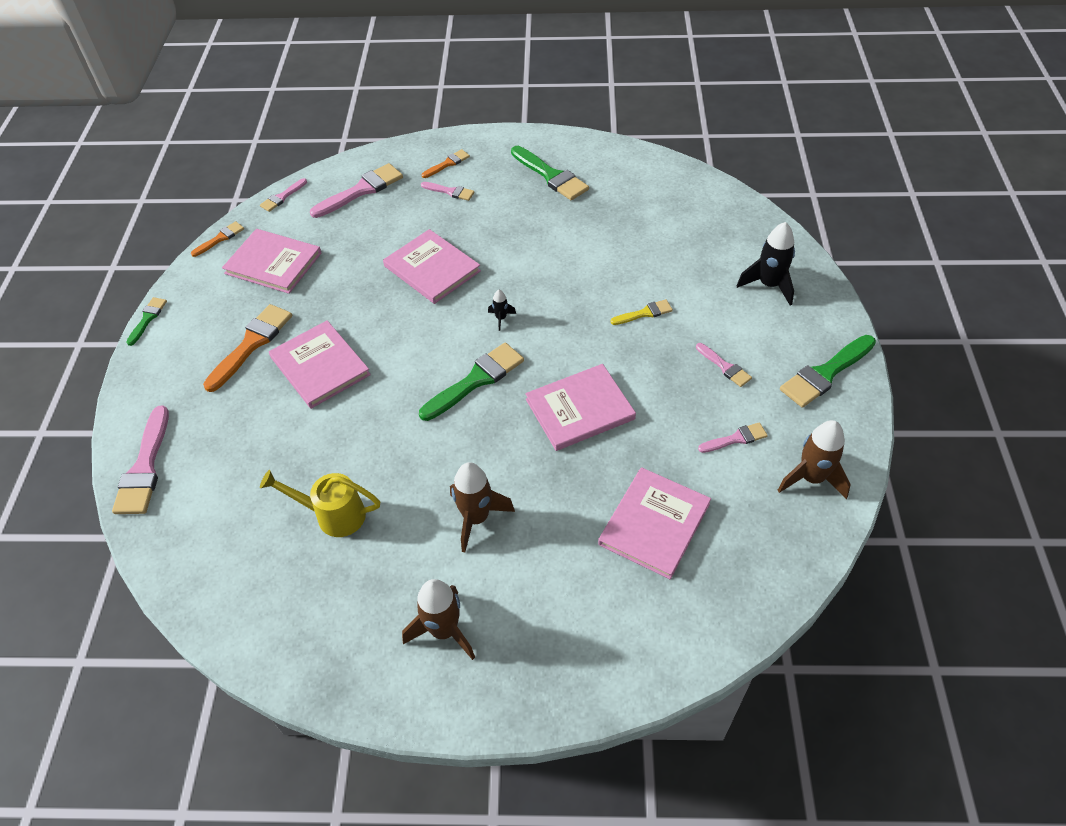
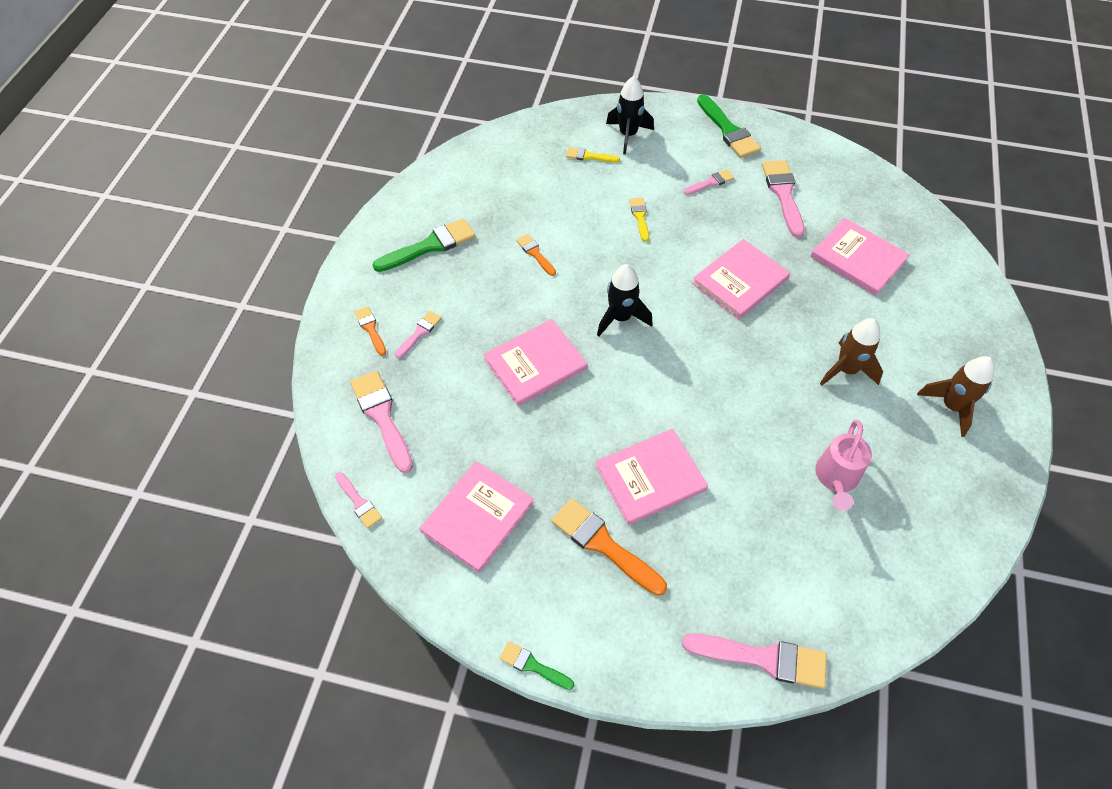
camera: 80 degrees left, 5 degrees up
orange brush [191,221,244,257] -> orange brush moved to [516,234,556,276]
yellow watering can [260,470,380,537] -> pink watering can [815,420,872,511]
green brush [419,343,524,421] -> none
black rocket [488,290,516,331] -> black rocket [597,264,653,336], size x2.04
pink book [525,364,636,451] -> pink book turned 60 degrees clockwise [692,239,790,319]
pink brush [698,422,768,453] -> pink brush [762,160,805,238], size x1.81
brown rocket [777,420,851,499] -> none
none -> yellow brush [566,147,620,163]

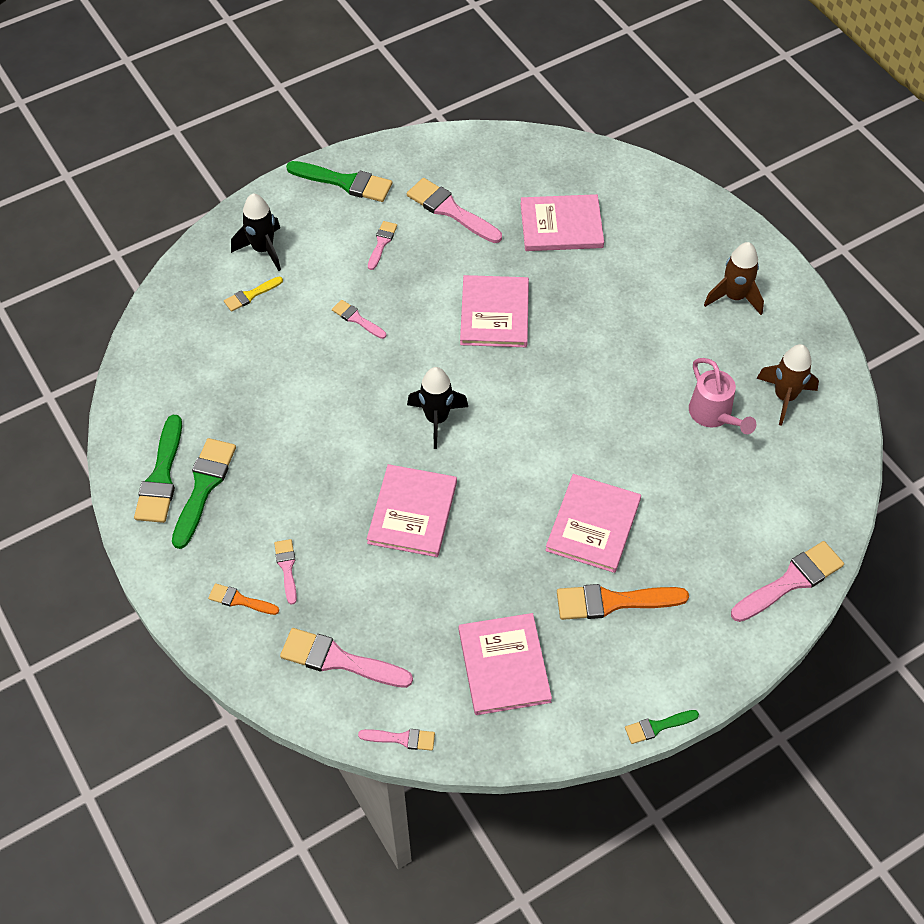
camera: 45 degrees left, 0 degrees up
orange brush [516,234,556,276] -> none
yellow brush [629,198,649,242] -> pink brush [332,300,386,339]
brown rocket [820,318,883,386] -> brown rocket moved to [756,344,819,426]
none -> green brush [134,415,182,523]

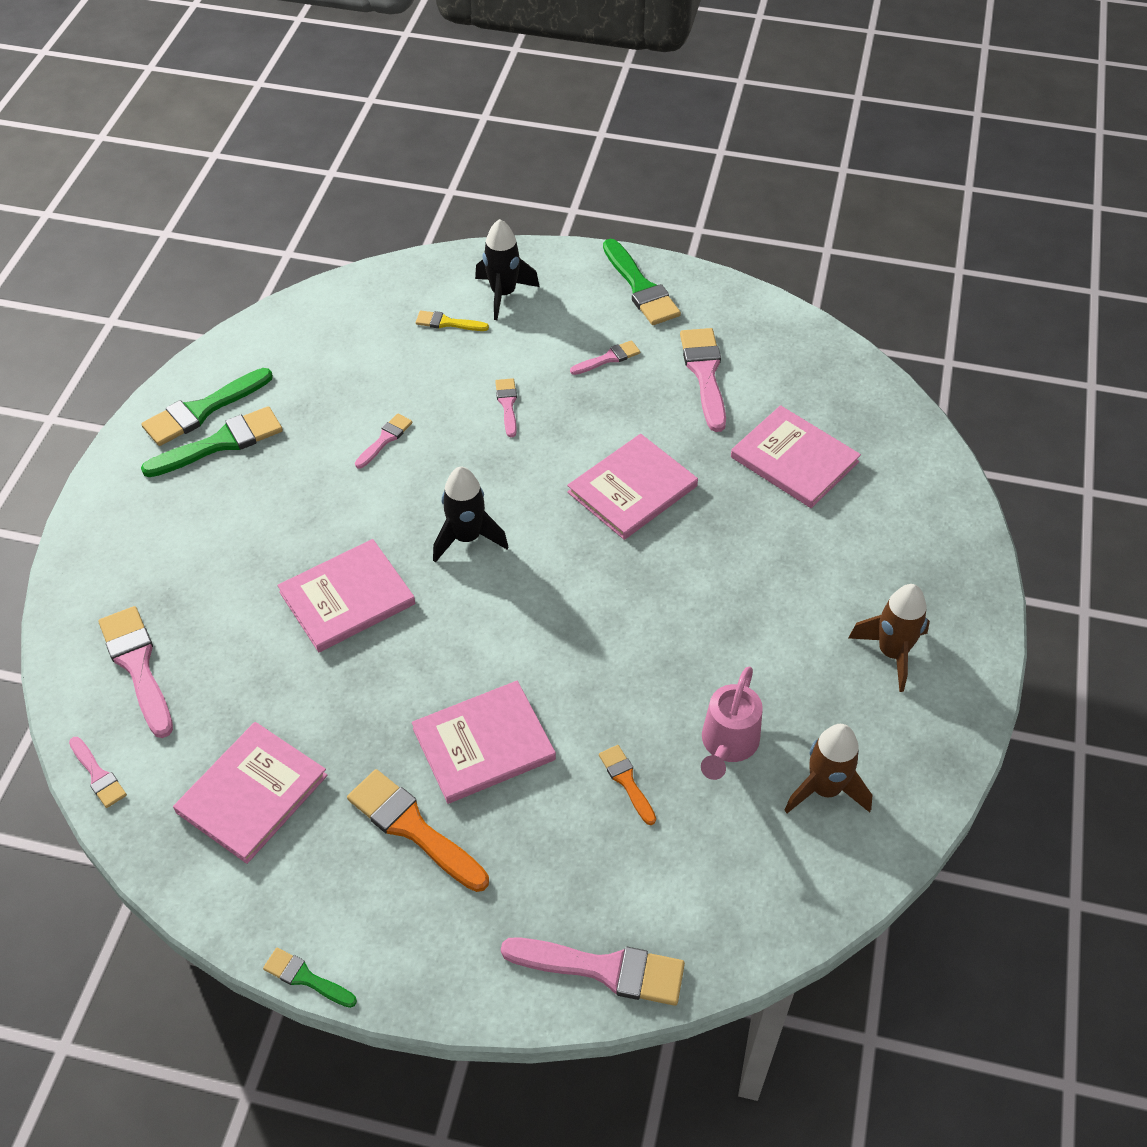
camera: 45 degrees right, 5 degrees down
orange brush [208,583,279,615] -> orange brush moved to [599,745,656,825]
pink brush [274,539,297,605] -> pink brush moved to [355,413,413,469]

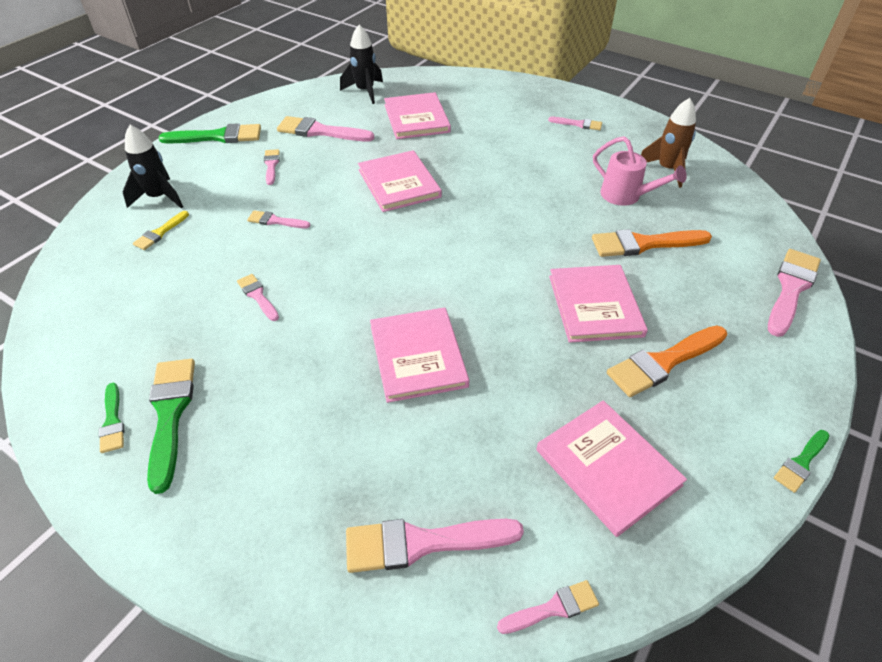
camera: 70 degrees left, 5 degrees down
green brush [141,368,273,446] -> green brush [99,383,124,453], size x0.55
black rocket [433,466,508,563] -> black rocket moved to [340,25,383,104]
orange brush [599,745,656,825] -> orange brush [592,229,712,257], size x1.81
pink book [731,405,861,508] -> pink book turned 75 degrees counterclockwise [384,92,451,139]
brown rocket [849,584,930,692] -> pink brush [548,117,602,130]

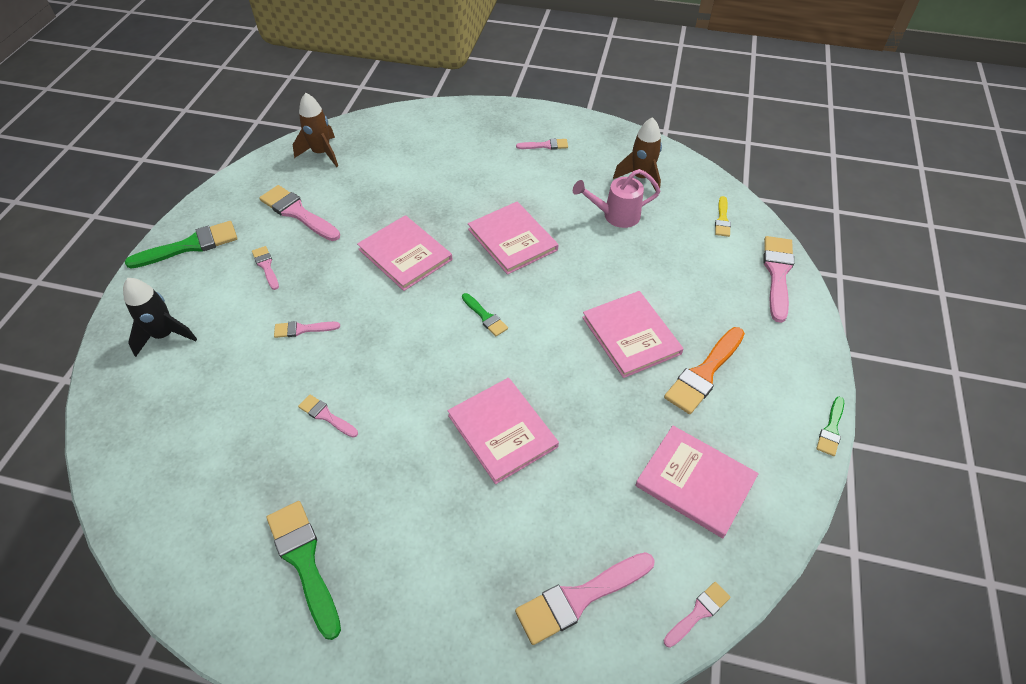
camera: 20 degrees left, 5 degrees up
green brush [99,383,124,453] -> green brush moved to [462,293,508,336]
yellow brush [133,211,189,250] -> yellow brush moved to [715,196,731,237]
pink brush [277,116,374,141] -> pink brush turned 45 degrees clockwise [259,185,340,241]
black rocket [340,25,383,104] -> brown rocket [293,93,338,167]
pink book [384,92,451,139] -> pink book moved to [468,202,558,275]
orange brush [592,229,712,257] -> none
pink watering can [593,136,687,206] -> pink watering can turned 150 degrees clockwise [573,169,660,228]

